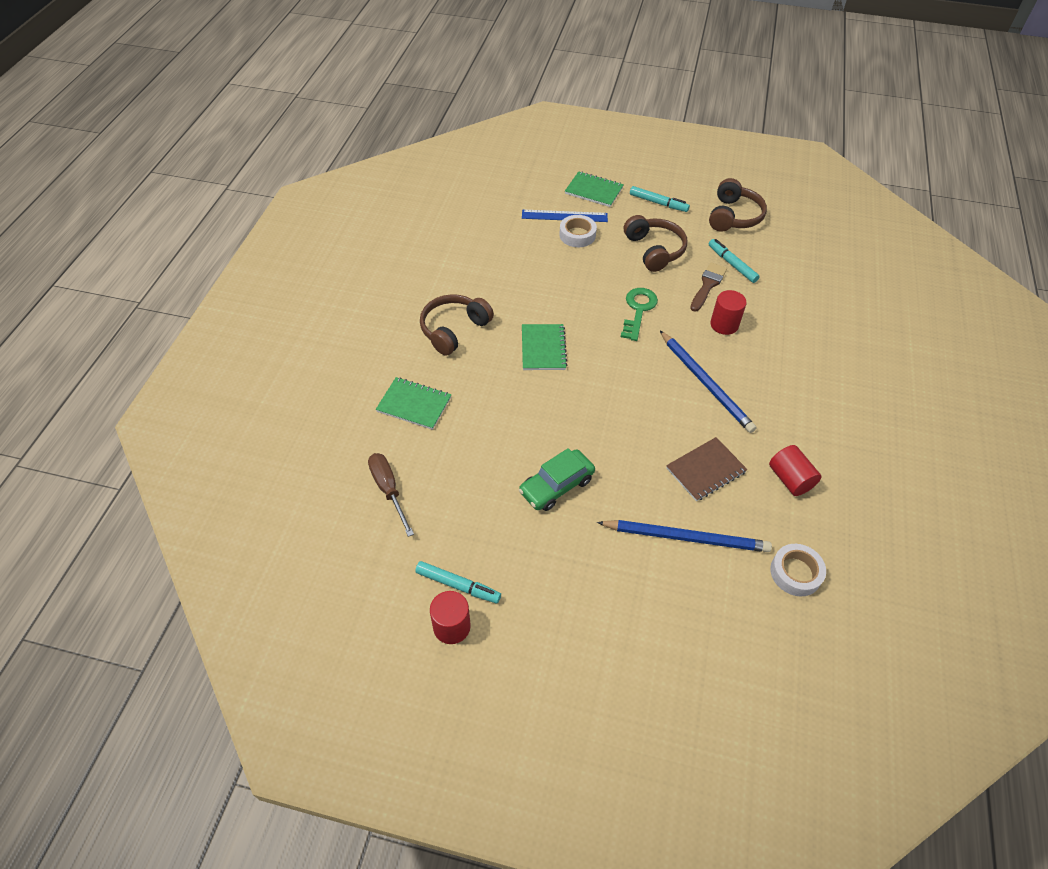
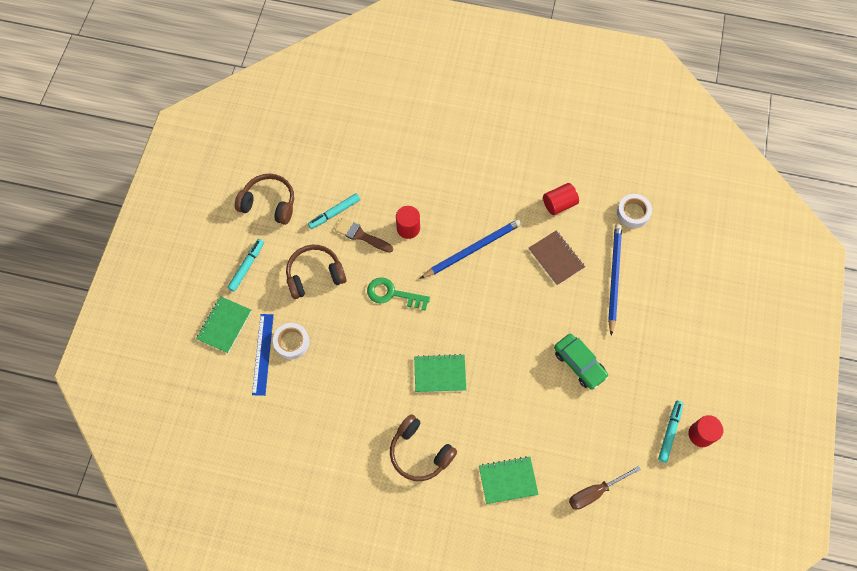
camera: 90 degrees left, 15 degrees up
green notebook [376,377,451,430] -> green notebook turned 60 degrees clockwise [479,456,539,504]

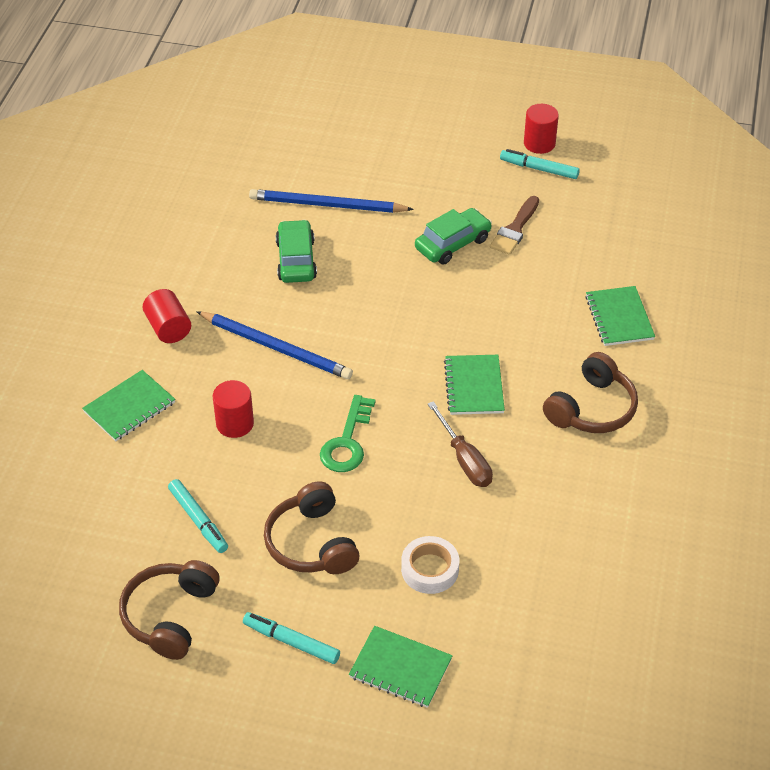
camera: 90 degrees left, 20 degrees down
blue ruler [252,314,274,396] -> none
brown brush [335,218,393,253] -> brown brush moved to [490,196,539,255]
blue pencil [420,219,522,279] -> blue pencil turned 150 degrees clockwise [196,311,353,379]
brown notebook [529,231,585,285] -> green car [276,220,317,283]
red cylinder [543,183,579,215] -> red cylinder moved to [143,289,191,343]
brown screwdriver [569,466,641,510] -> brown screwdriver moved to [428,401,493,487]
white tape [617,194,652,228] -> none
none -> green notebook [82,370,175,441]

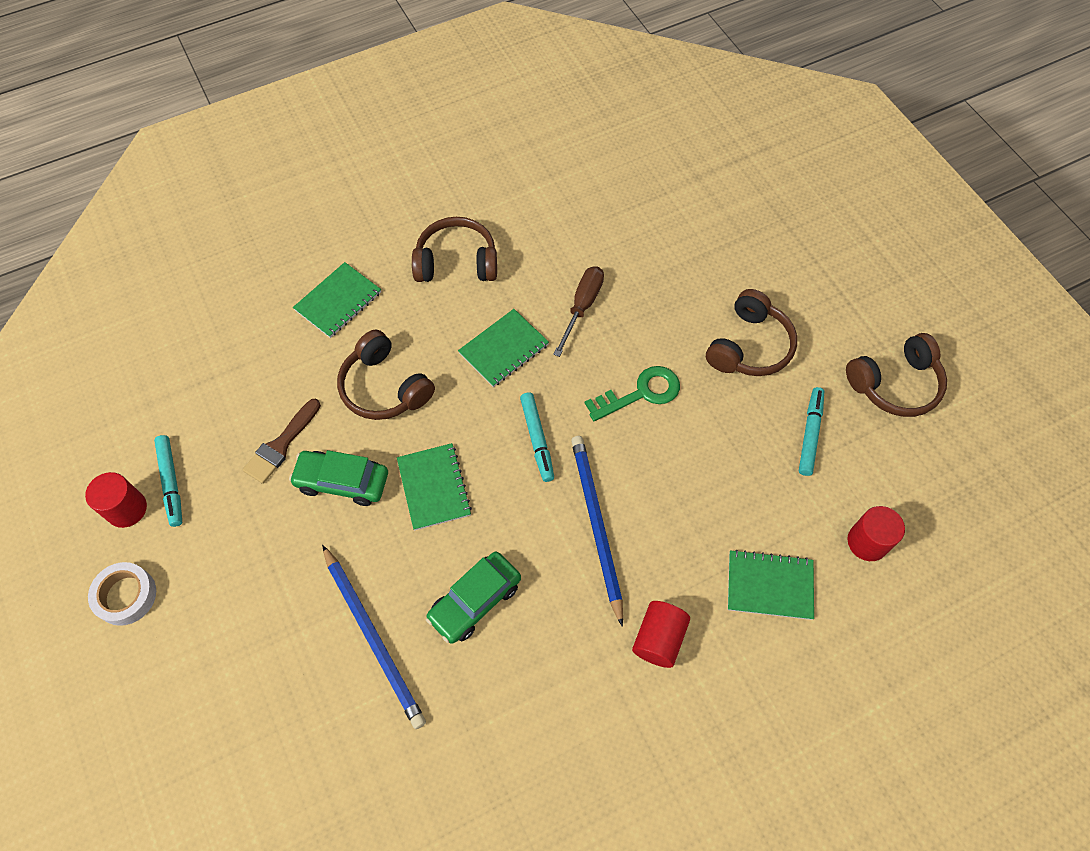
camera: 130 degrees left, 15 degrees up
red cylinder [213,380,254,438] -> red cylinder moved to [848,506,905,561]
turquoise marker [243,612,340,664] -> turquoise marker moved to [520,392,554,482]
green notebook [349,626,453,708] -> green notebook moved to [397,443,472,530]
white tape [401,536,459,594] -> white tape moved to [88,562,156,626]
brown brush [490,196,539,255] -> brown brush turned 135 degrees clockwise [243,399,321,484]
none -> brown headphones [337,330,435,420]

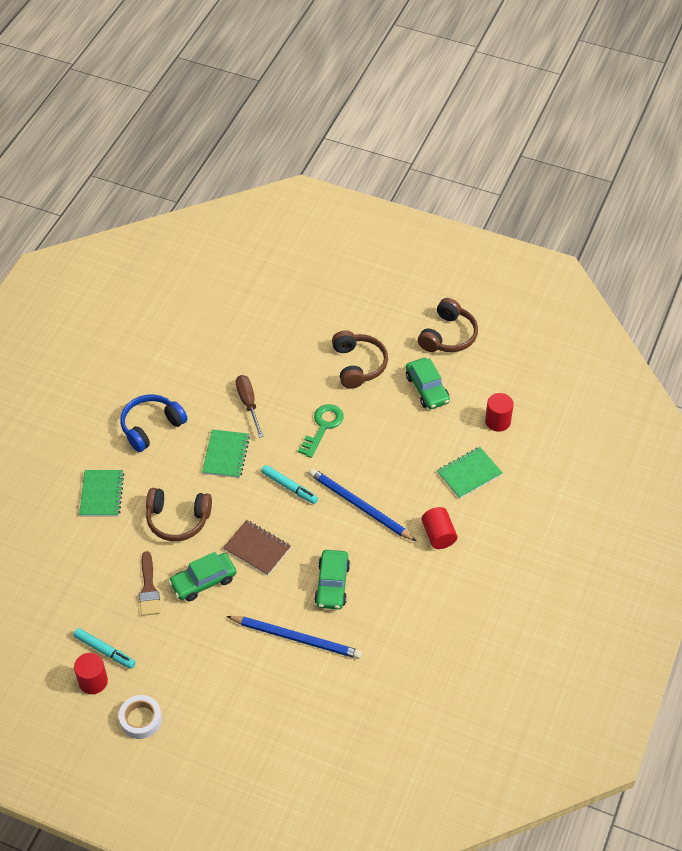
camera: 40 degrees left, 10 degrees down
green notebook [397,443,472,530] -> brown notebook [223,520,291,576]
brown headphones [412,217,497,282] -> blue headphones [120,394,188,452]
turquoise marker [799,387,824,476] -> green car [406,358,450,409]

